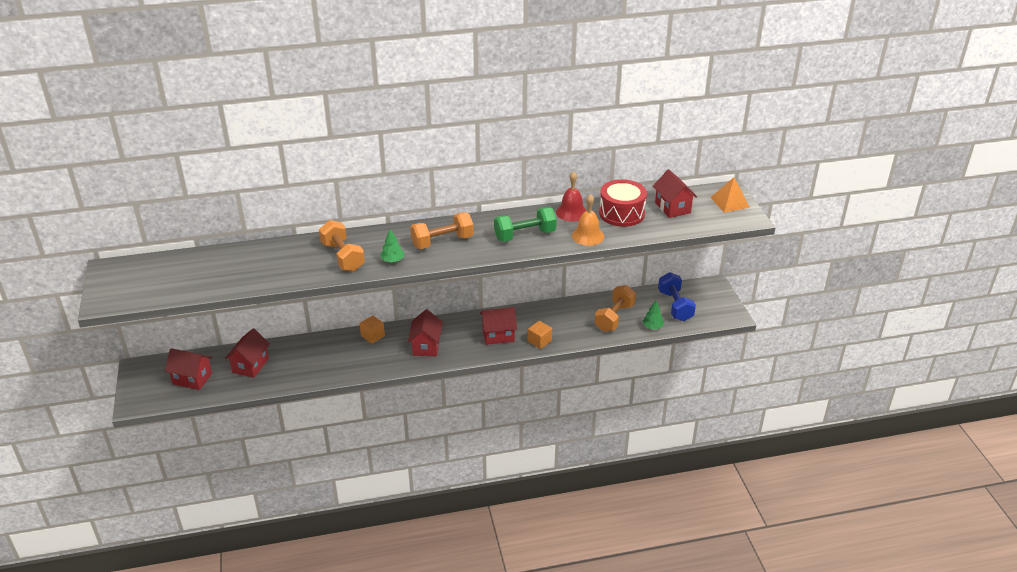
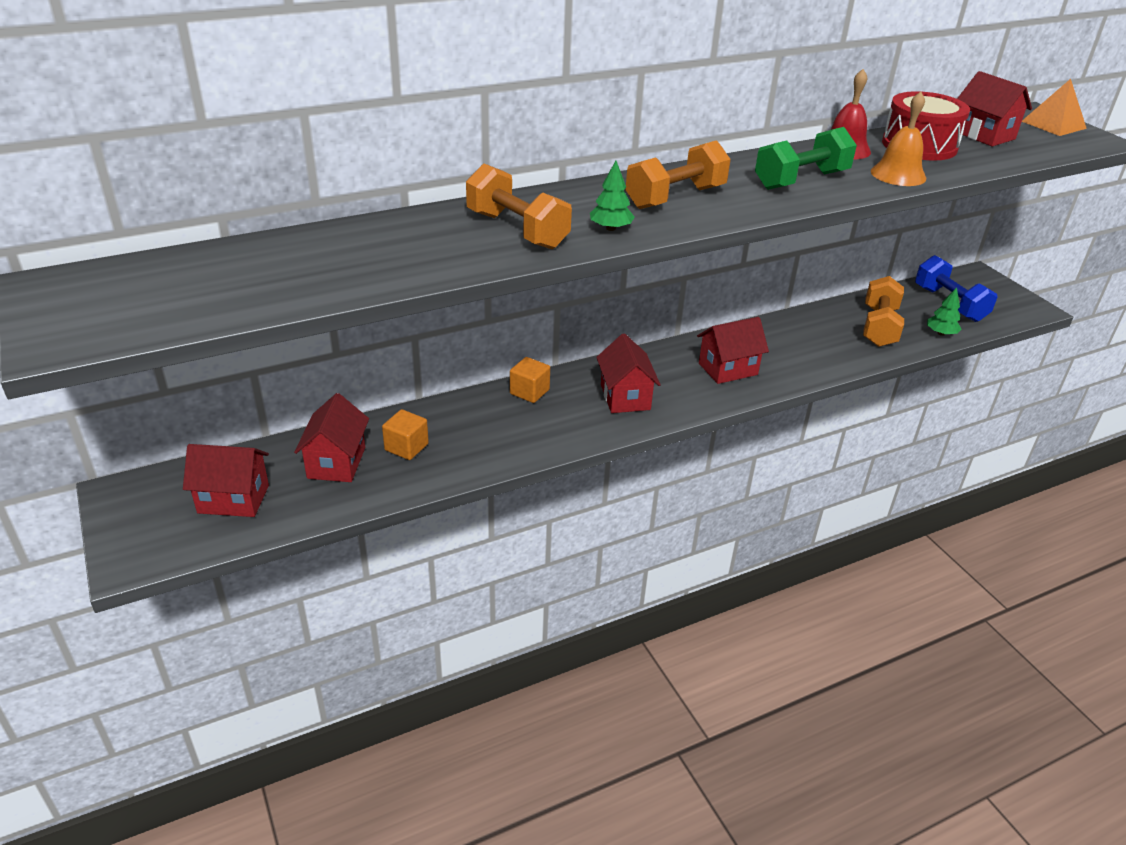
camera: 15 degrees left, 0 degrees up
orange cube [528,321,552,349] -> orange cube moved to [382,409,429,460]

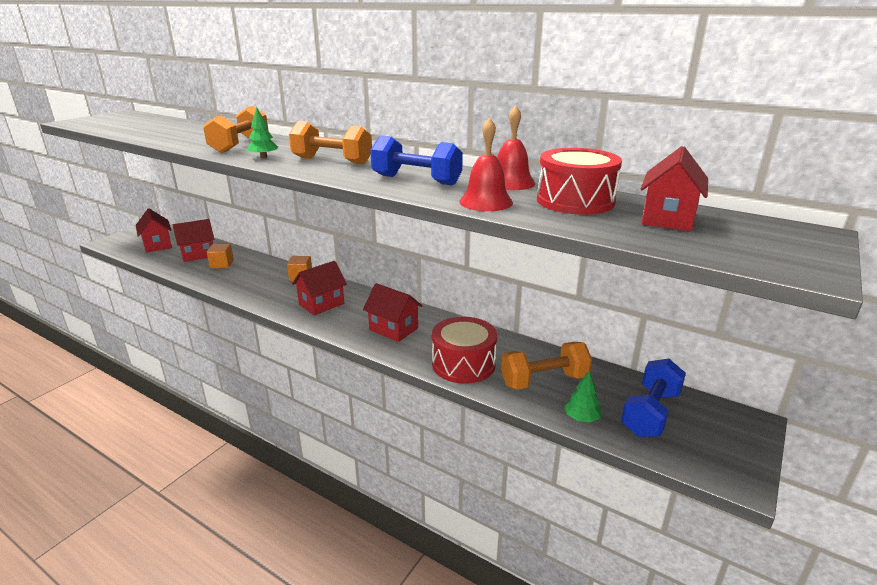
camera: 60 degrees right, 10 degrees down
green dumbbell [755,127,857,190] -> blue dumbbell [370,135,463,186]
orange bell [871,92,926,186] -> red bell [459,118,513,211]
orange pyramid [1022,79,1087,136] -> none
none -> red drum [432,317,497,384]

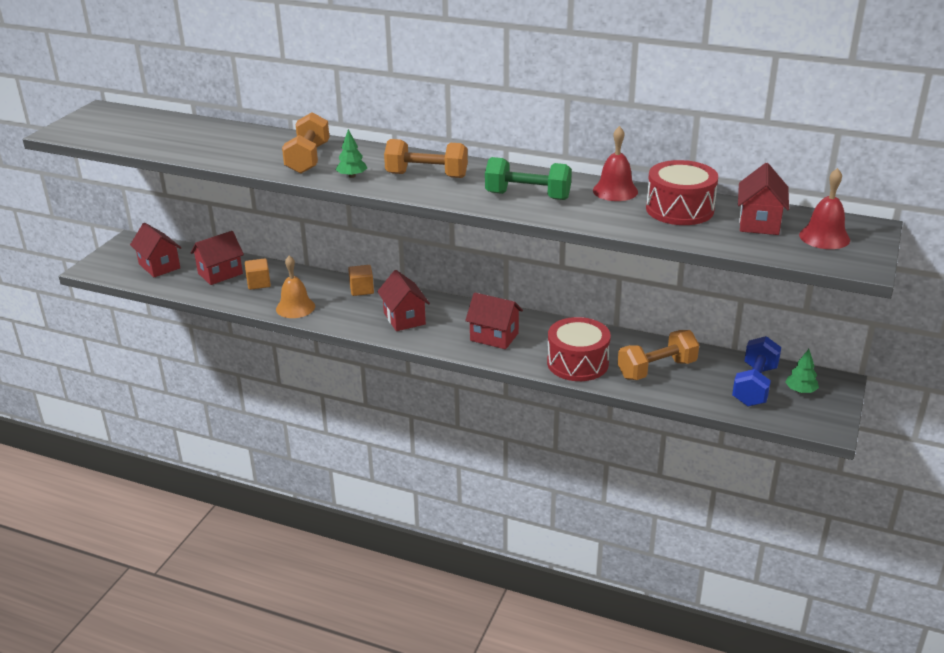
camera: 10 degrees left, 5 degrees up
red house [292,261,347,315] -> red house turned 60 degrees counterclockwise [377,270,430,331]
blue dumbbell [370,135,463,186] -> green dumbbell [485,157,572,200]
red bell [459,118,513,211] -> red bell moved to [799,168,850,249]
green tree [564,371,602,422] -> green tree moved to [785,349,819,393]
none -> orange bell [276,256,315,318]

